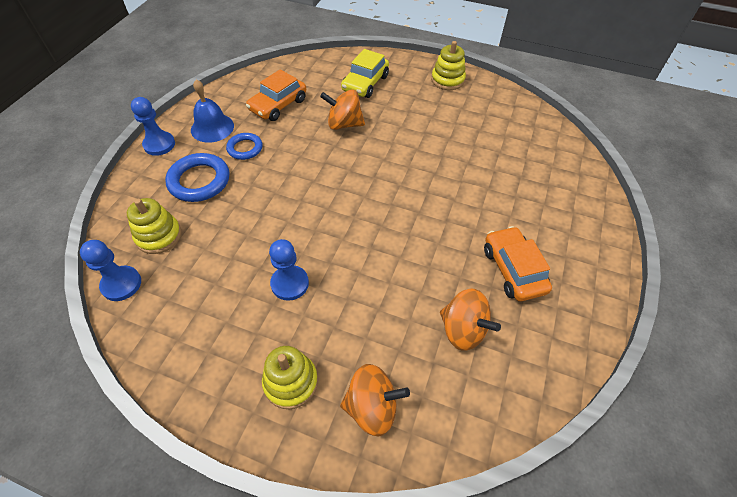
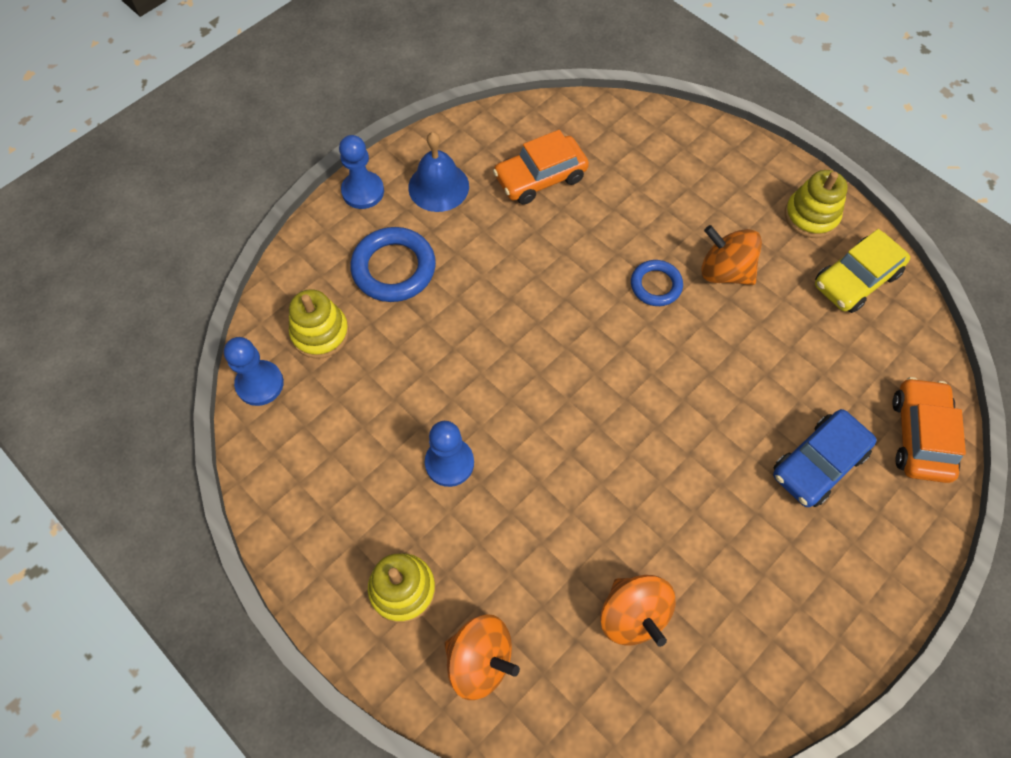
camera: 25 degrees right, 10 degrees up
blue ring [226,133,263,160] -> blue ring moved to [631,260,683,306]
orange spinning top [320,89,365,130] -> orange spinning top moved to [701,225,762,285]
yellow car [341,49,389,98] -> yellow car moved to [815,229,910,313]
orange car [484,226,552,301] -> orange car moved to [892,377,966,483]
none -> blue car [773,409,877,507]

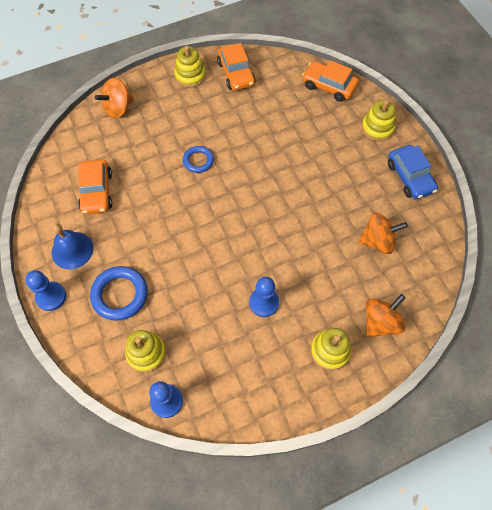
camera: 70 degrees left, 0 degrees up
orange spinning top [701,225,762,285] -> orange spinning top moved to [95,78,134,118]
blue car [773,409,877,507] -> blue car moved to [388,145,438,199]
yellow car [815,229,910,313] -> orange car [217,43,256,91]
none -> yellow stacking toy [362,100,396,141]

